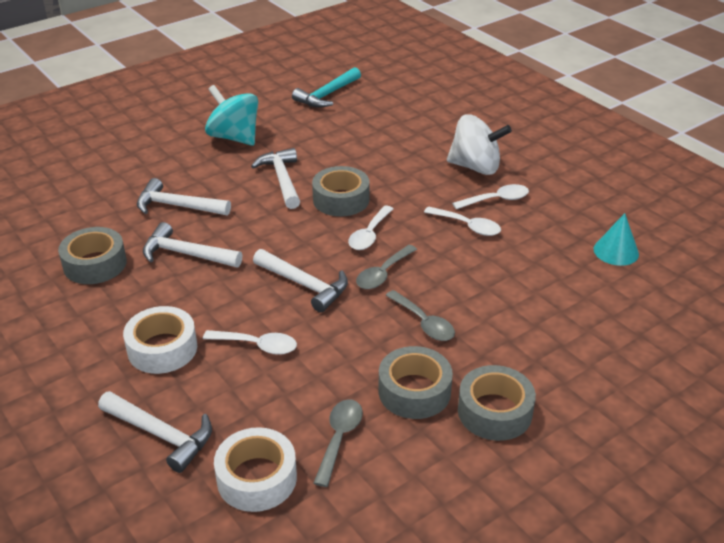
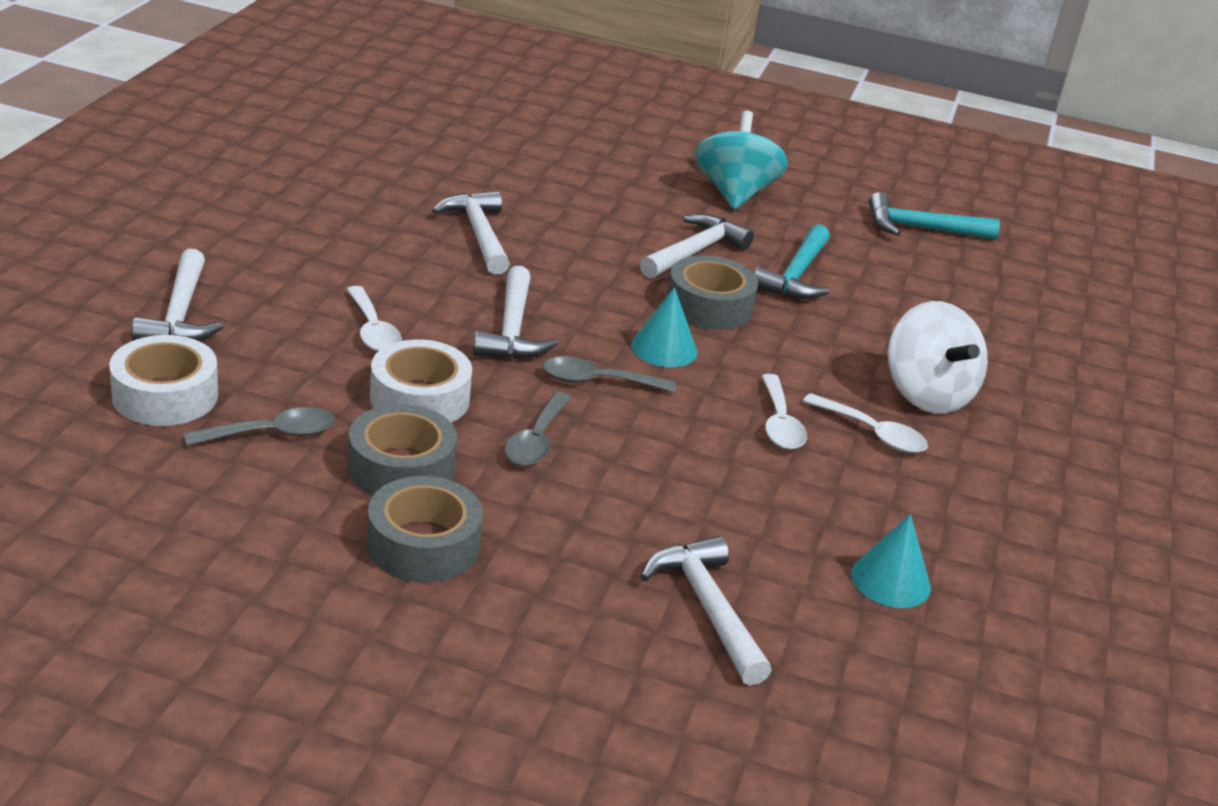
camera: 50 degrees right, 5 degrees down
grey tape [58,227,127,284] -> none
white tape [123,306,197,374] -> white tape moved to [370,339,472,423]
white hammer [137,178,231,215] -> white hammer moved to [640,536,772,685]
white spoon [348,205,393,250] -> turquoise cone [631,287,698,367]
none -> turquoise hammer [754,224,830,299]

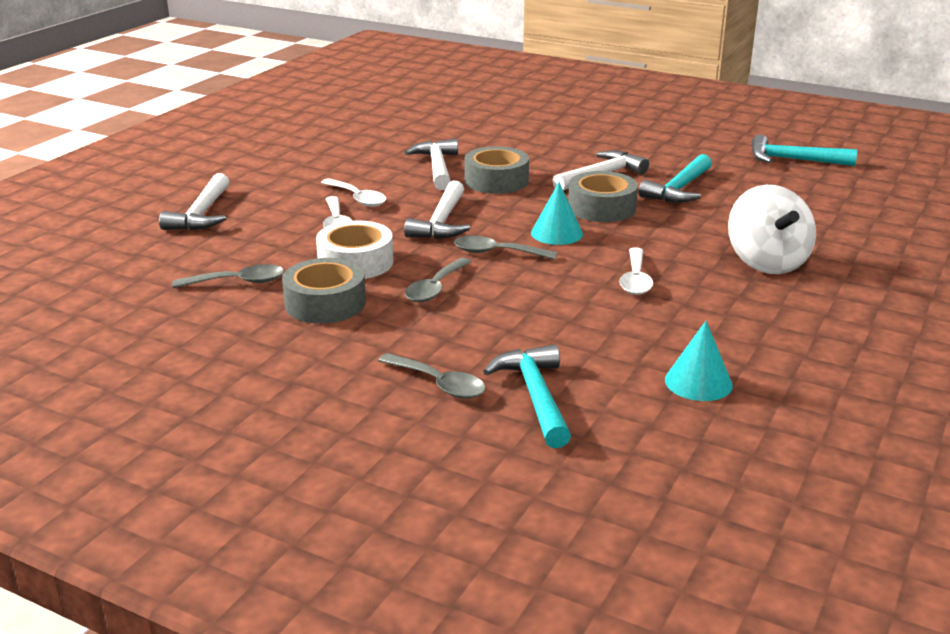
camera: 15 degrees right, 5 degrees down
white tape [109,335,218,426] -> none
grey tape [367,476,483,582] -> grey tape moved to [464,146,529,194]
white hammer [640,536,772,685] -> turquoise hammer [483,344,571,448]
turquoise spinning top [695,111,788,210] -> none
white spoon [803,393,928,453] -> white spoon moved to [321,179,386,207]
none -> grey spoon [378,353,486,399]

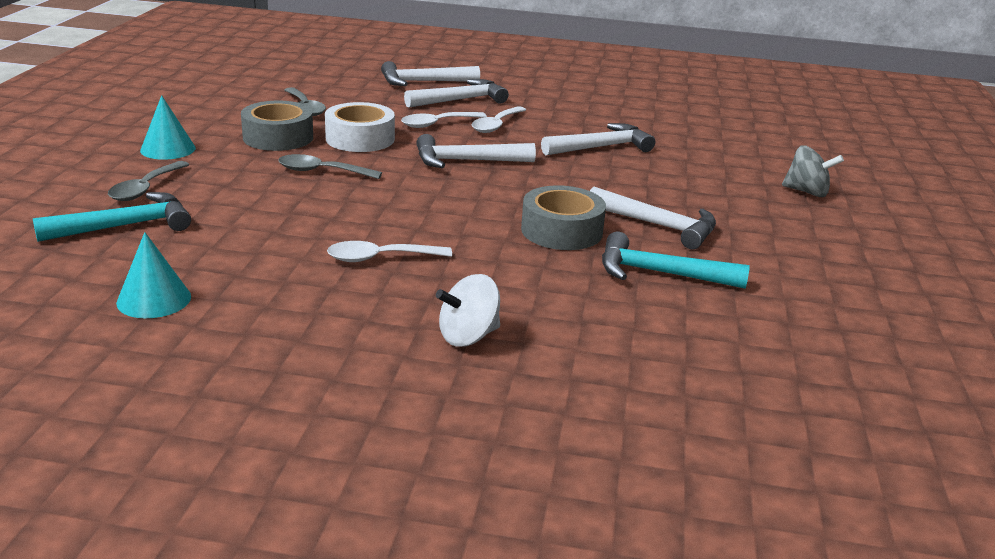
camera: 70 degrees right, 0 degrees up
grey spoon [454,236,557,260] -> none
grey tape [464,146,529,194] -> none
turquoise cone [531,182,583,245] -> turquoise cone moved to [140,95,196,160]
white spinning top [728,185,816,274] -> white spinning top [436,274,500,346], size x0.64
turquoise hammer [752,135,857,166] -> none
none -> white hammer [404,79,509,108]
none -> grey spinning top [782,145,844,197]

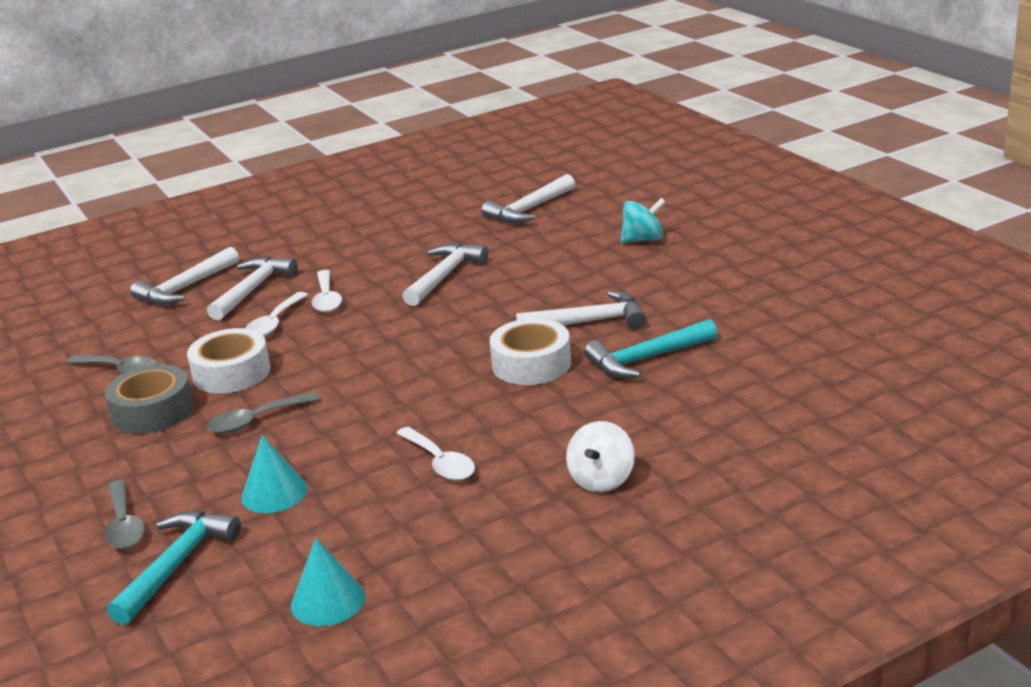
camera: 35 degrees left, 0 degrees up
turquoise cone [140,95,196,160] -> turquoise cone moved to [241,435,308,513]
white spoon [327,241,452,262] -> white spoon turned 75 degrees counterclockwise [396,426,475,480]
white hammer [417,134,536,168] -> white hammer moved to [481,174,575,223]
grey tape [521,185,606,250] -> white tape [490,318,571,385]
grey spinning top [782,145,844,197] -> turquoise spinning top [621,198,666,243]

